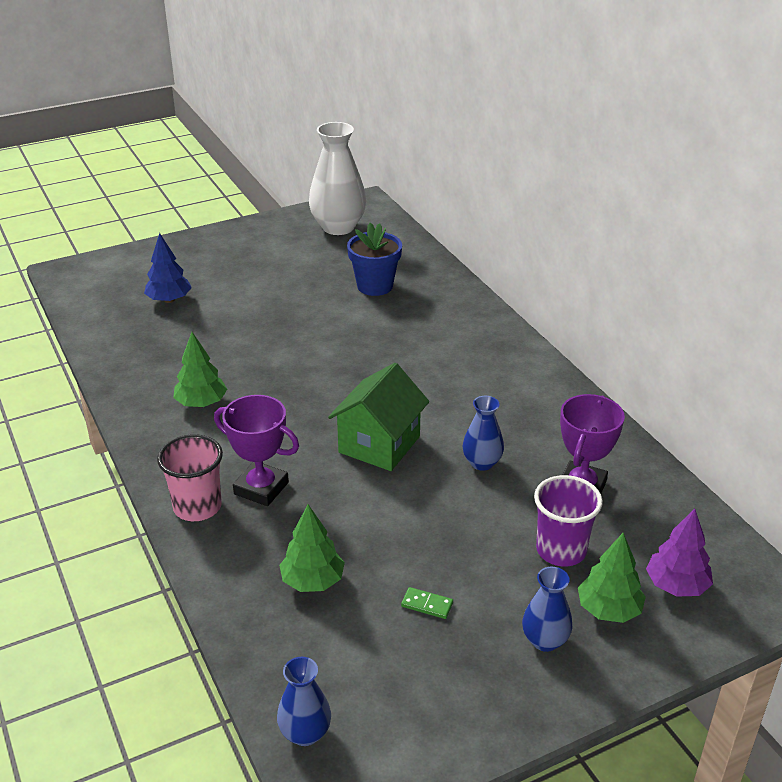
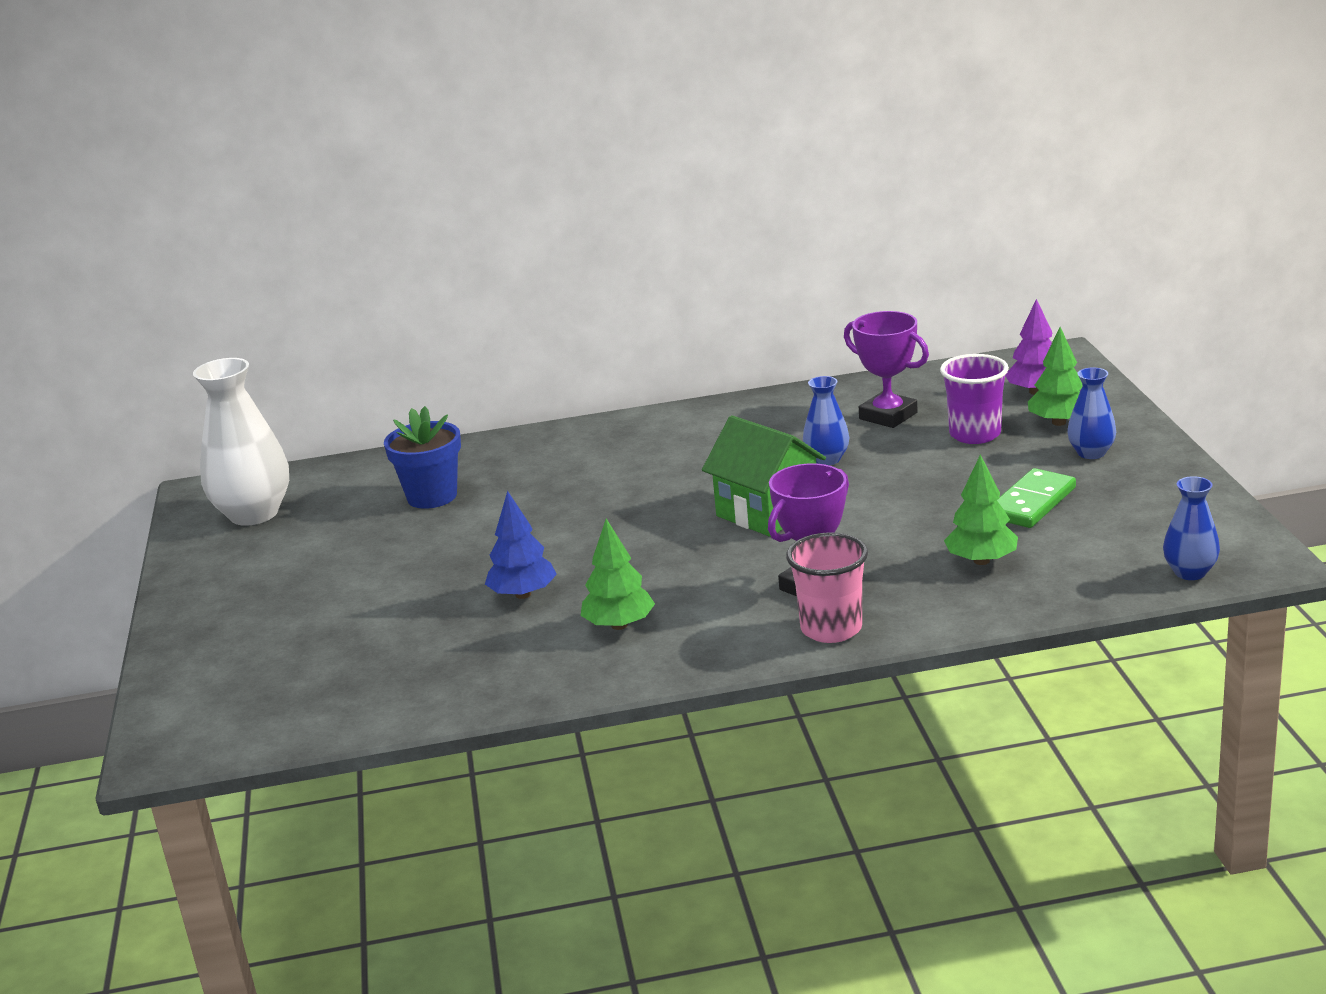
camera: 70 degrees left, 10 degrees down
blue tree [144,233,192,303] -> blue tree moved to [485,491,557,599]
green domino [401,587,453,619] -> green domino [997,468,1076,528], size x1.98

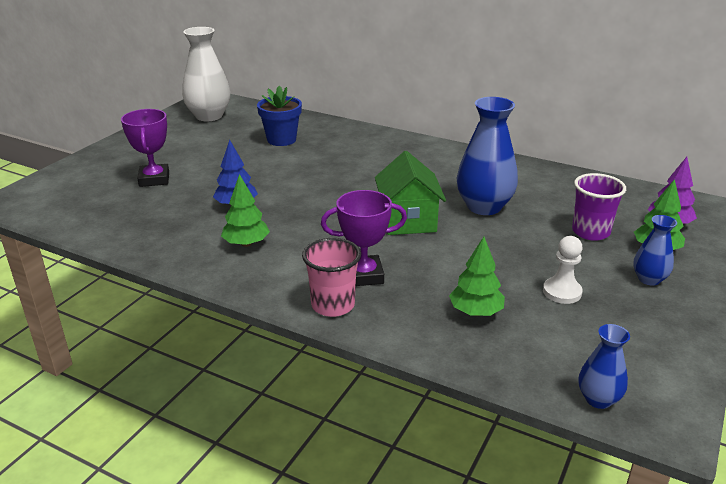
camera: 35 degrees right, 5 degrees up
blue vase [803,376,849,465] -> blue vase [457,97,518,215], size x1.88
purple trophy [844,311,929,428] -> purple trophy moved to [121,109,169,187]
green domino [997,468,1076,528] -> white pawn [543,236,583,304]

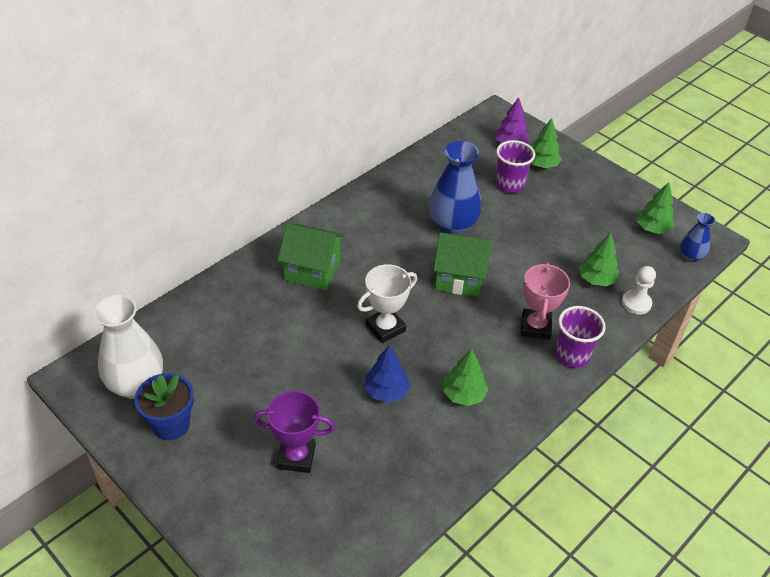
camera: 75 degrees left, 15 degrees up
blue flower pot [257,86,302,146] -> blue flower pot moved to [134,373,194,440]
pink cup [302,238,361,317] -> purple cup [555,306,606,368]
purple trophy [321,190,407,286] -> pink trophy [521,263,570,340]
white pawn [543,236,583,304] -> white pawn moved to [622,266,656,315]
blue vase [633,215,677,286] -> none
none -> green house [278,223,345,291]
none -> white trophy [357,264,417,343]
none -> green tree [637,182,675,234]

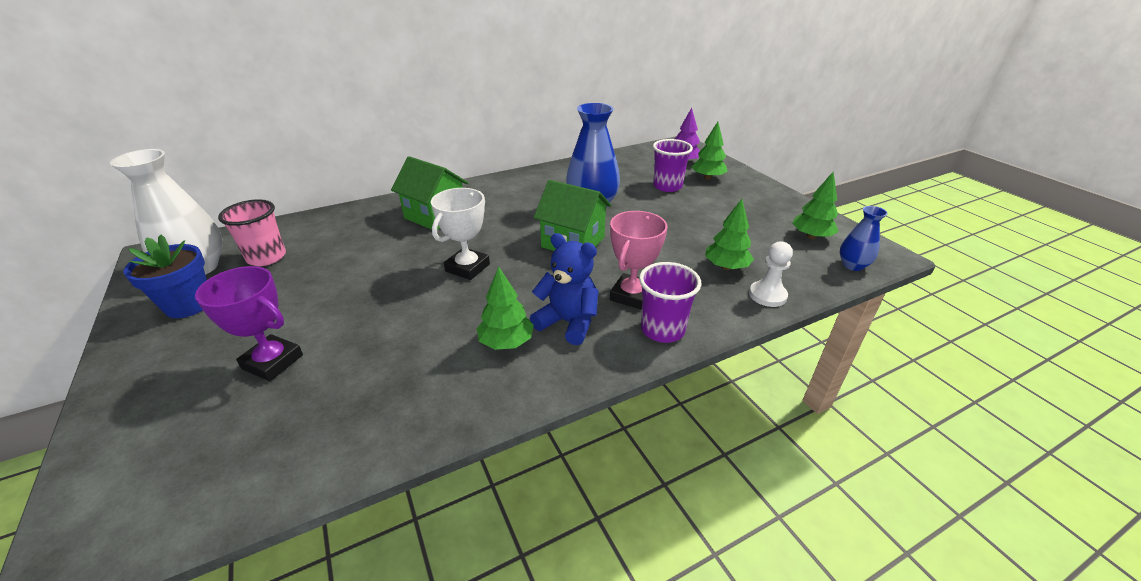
camera: 20 degrees right, 10 degrees down
white trophy [357,264,417,343] -> white trophy turned 45 degrees counterclockwise [431,188,490,280]
blue tree [364,345,410,403] -> none
none -> pink cup [218,199,286,266]
none -> blue teddy bear [530,233,599,345]

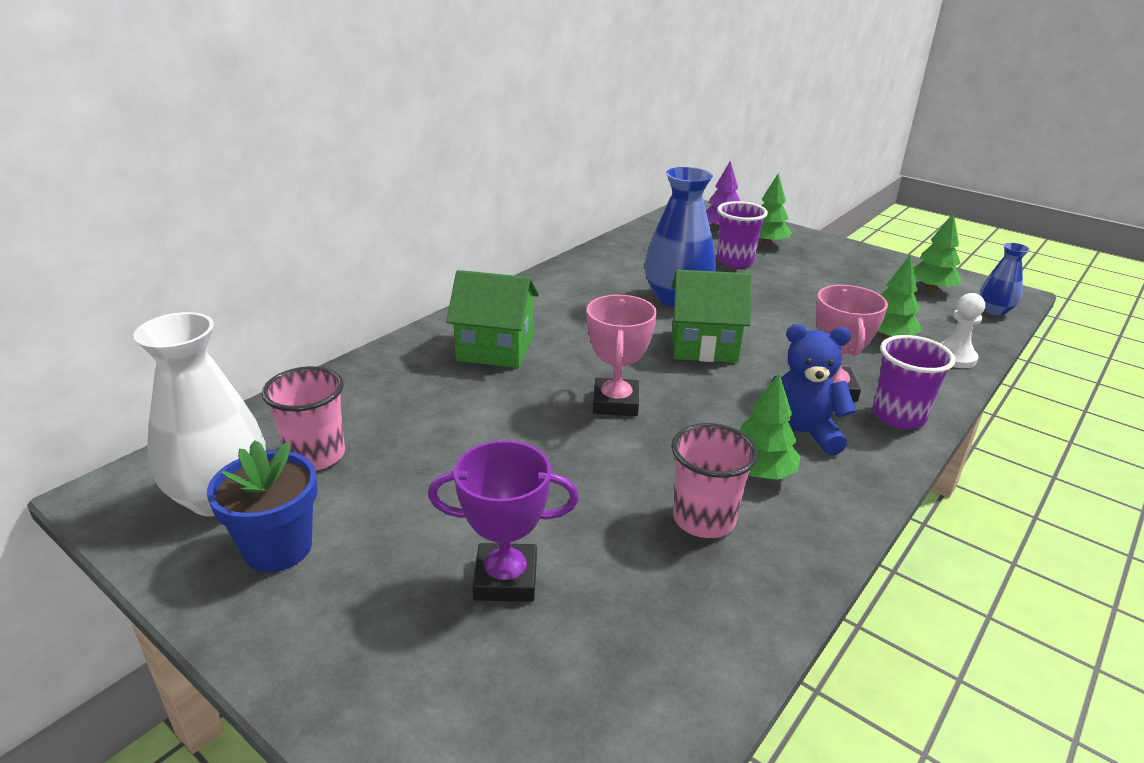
camera: 25 degrees left, 5 degrees down
white trophy [431,188,490,280] -> pink trophy [587,295,657,416]
none -> pink cup [671,423,758,538]

